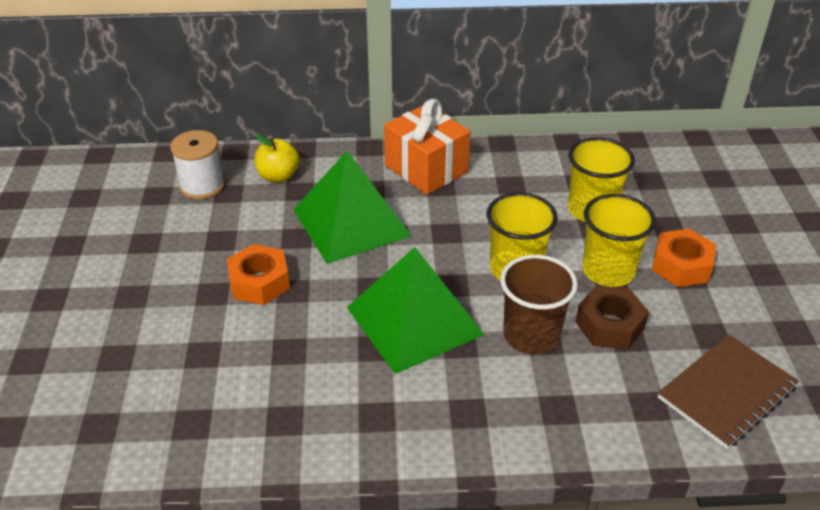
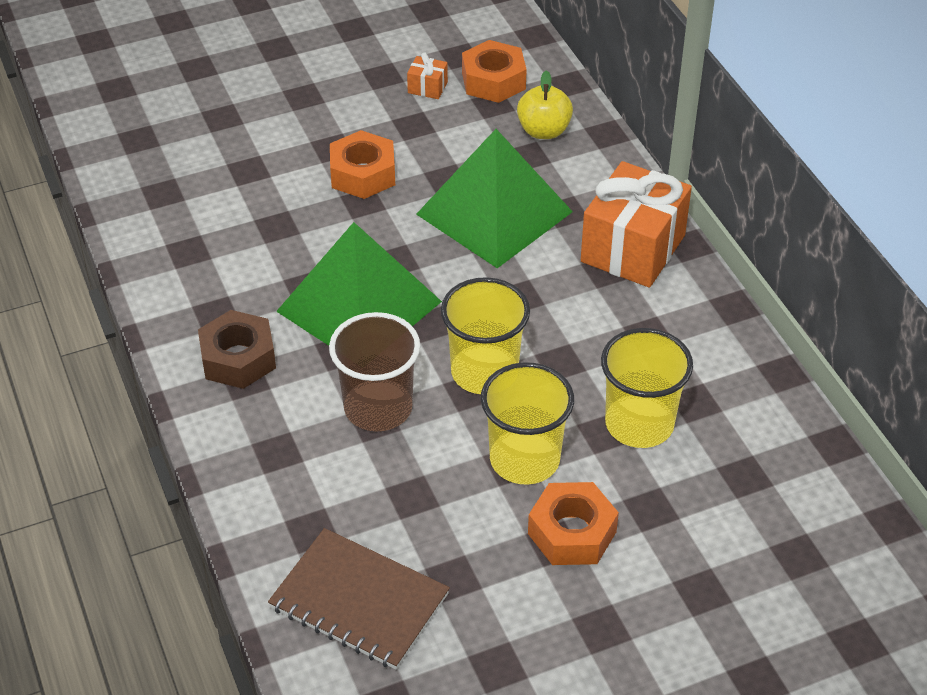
camera: 70 degrees right, 5 degrees up
white spool [170,130,225,200] -> orange nut [462,40,527,103]
brown nut [576,286,649,349] -> brown nut moved to [198,310,276,389]
none -> orange gift [407,52,448,99]

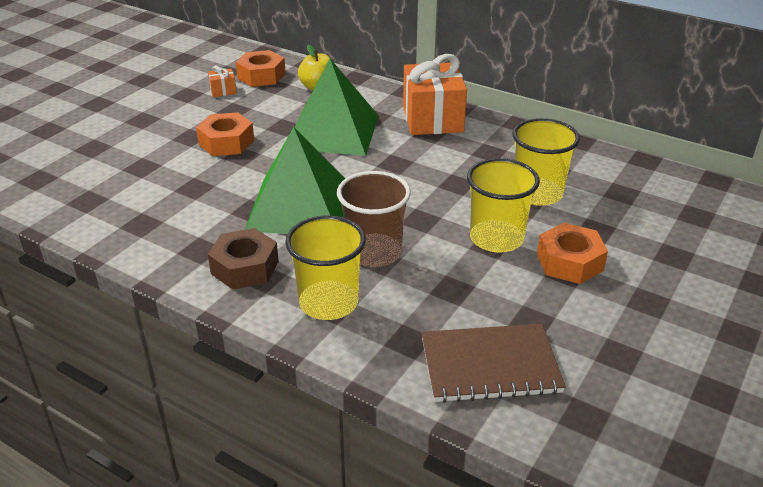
camera: 35 degrees left, 10 degrees down
yellow cup [441,277,530,394] -> yellow cup moved to [285,216,366,320]

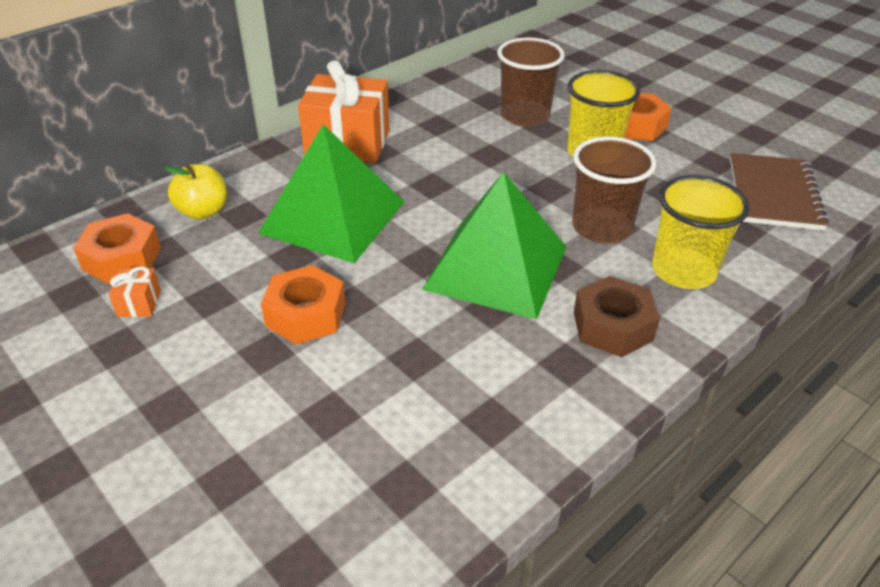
camera: 75 degrees left, 5 degrees up
yellow cup [512,118,580,206] -> brown cup [497,37,565,127]

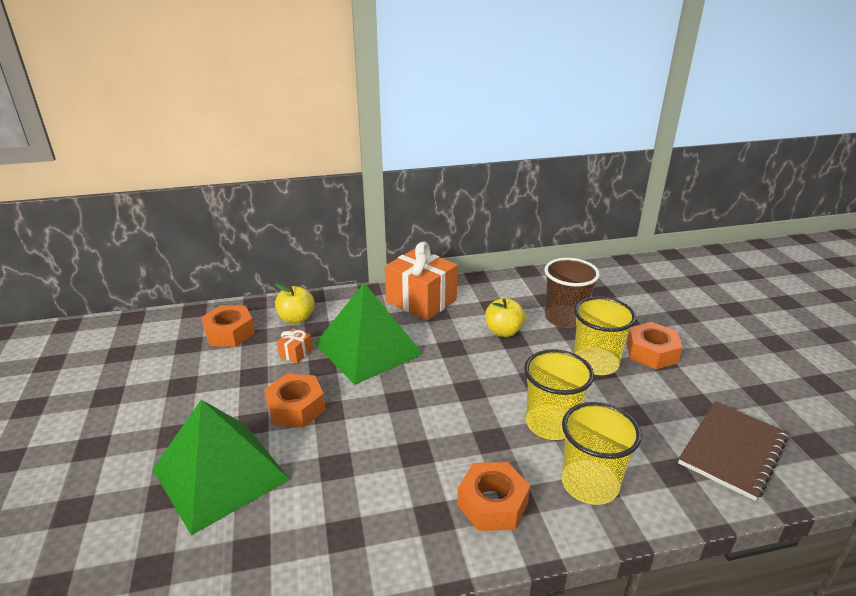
camera: 30 degrees right, 10 degrees down
orange gift [109,266,161,317] -> orange gift moved to [277,328,313,363]
green pyramid [422,172,566,320] -> green pyramid moved to [152,400,290,535]
brown cup [572,137,656,243] -> yellow cup [524,349,594,440]
brown nut [574,276,660,357] -> orange nut [457,462,530,531]
none -> yellow apple [485,298,525,337]

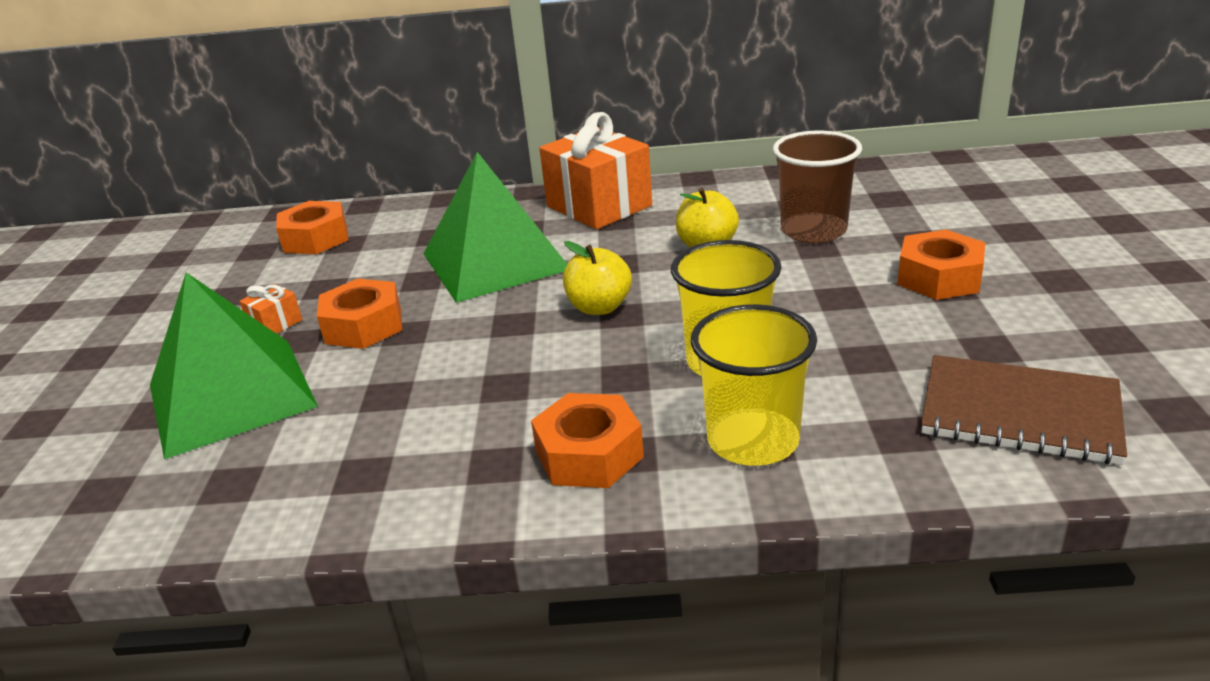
camera: 15 degrees right, 0 degrees up
yellow apple [275,283,315,324] -> yellow apple moved to [563,241,632,315]
orange gift [277,328,313,363] -> orange gift moved to [240,284,302,334]
yellow cup [574,296,636,375] -> none
brown notebook [678,402,789,501] -> brown notebook turned 60 degrees clockwise [921,355,1127,465]

